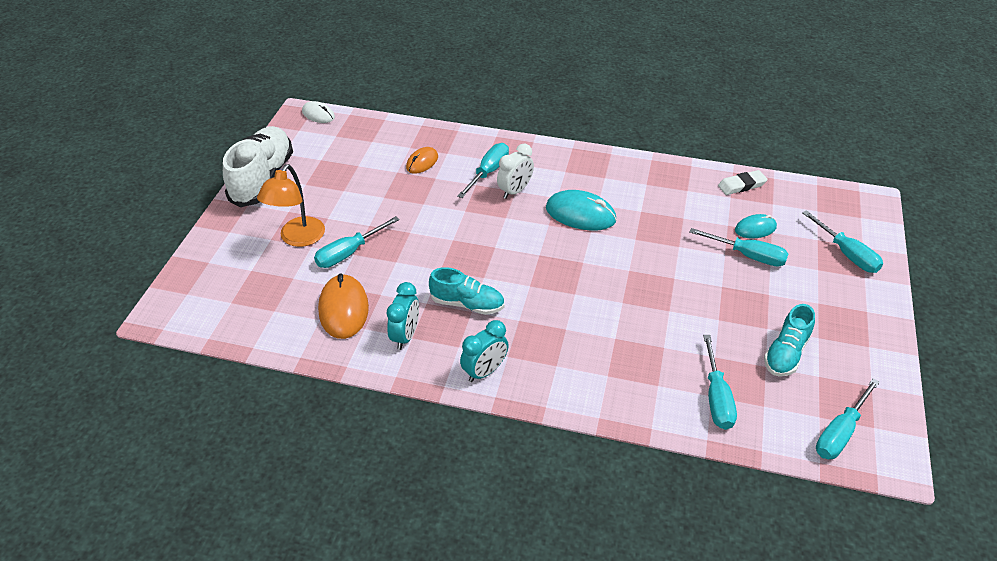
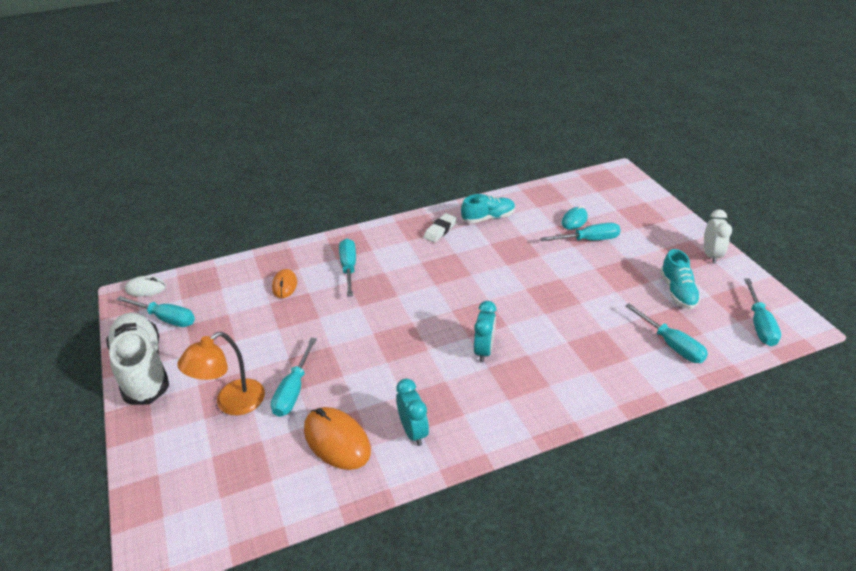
camera: 35 degrees left, 5 degrees down
orange lamp [257,164,325,247] -> orange lamp turned 60 degrees clockwise [177,332,265,415]
turquoise shoe [429,267,504,315] -> turquoise shoe moved to [461,194,515,224]
turquoise clock [460,320,509,382] -> turquoise clock moved to [474,301,497,363]
white clock [497,144,534,199] -> white clock moved to [704,209,732,264]
turquoise mouse [546,190,617,231] -> none
white eraser [718,170,768,195] -> white eraser moved to [423,213,457,243]
turquoise screwdriver [802,210,883,273] -> turquoise screwdriver moved to [116,296,195,327]

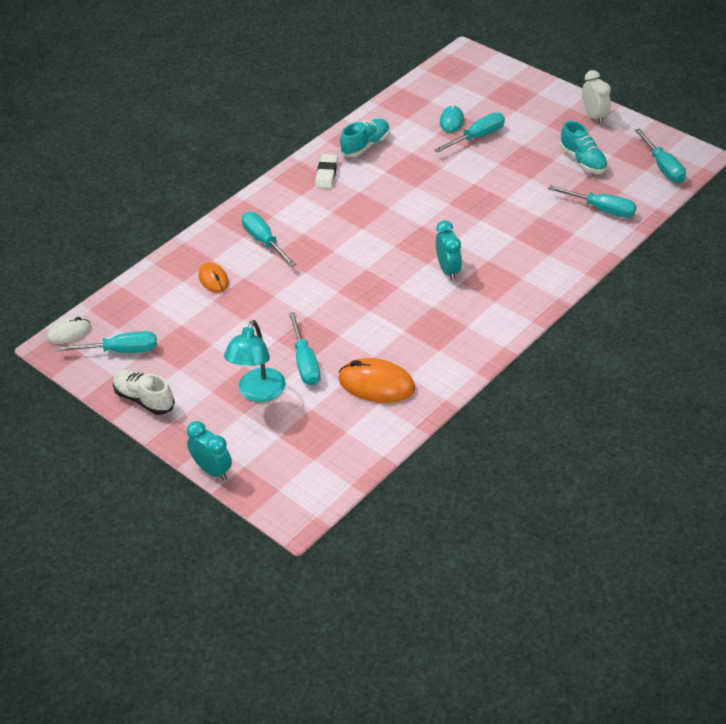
camera: 25 degrees left, 5 degrees up
white shoe [106,313,169,405] -> white shoe [113,369,175,415], size x0.60
orange lamp [177,332,265,415] -> turquoise lamp [224,320,286,402]
turquoise clock [396,378,429,446] -> turquoise clock moved to [187,421,232,480]

